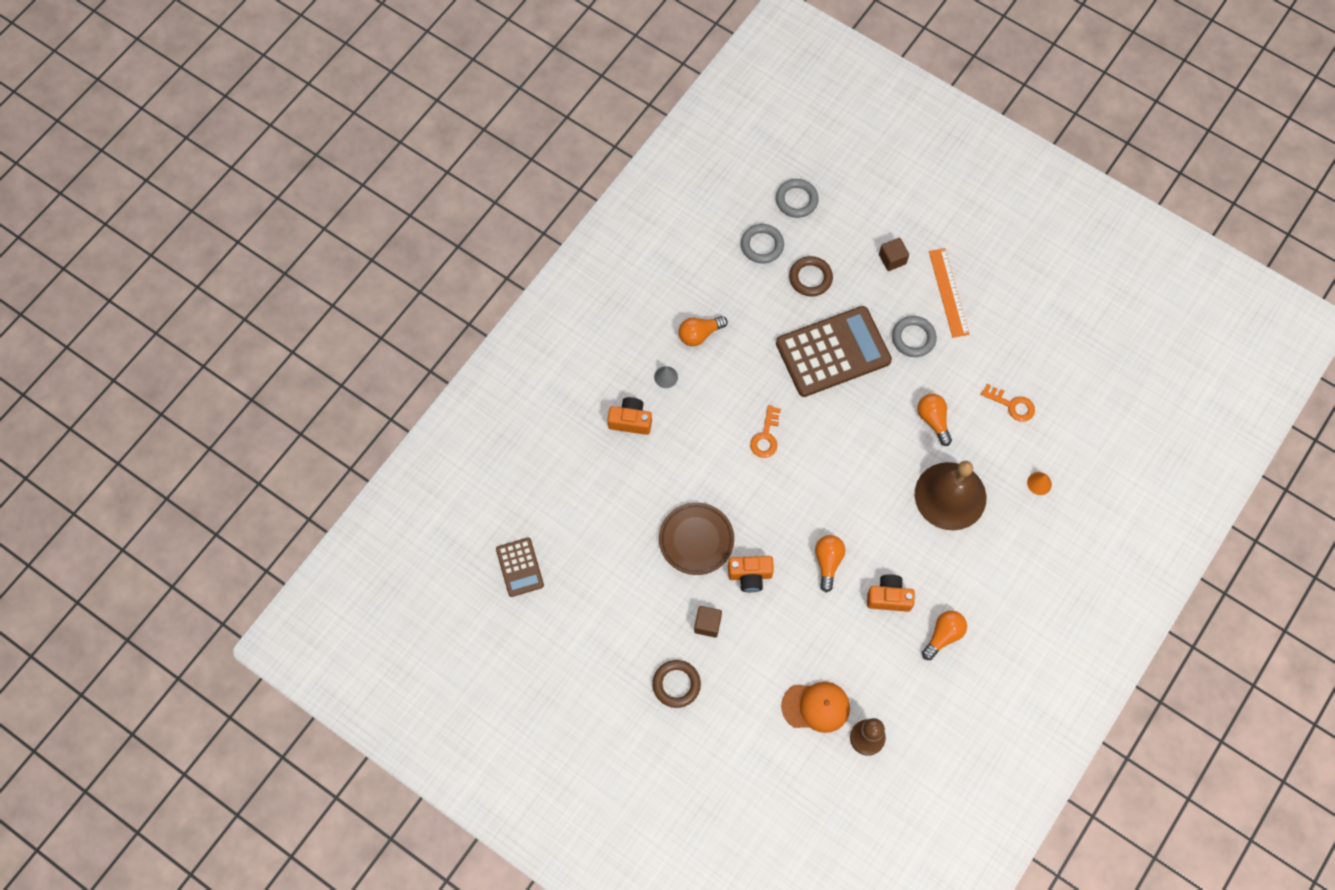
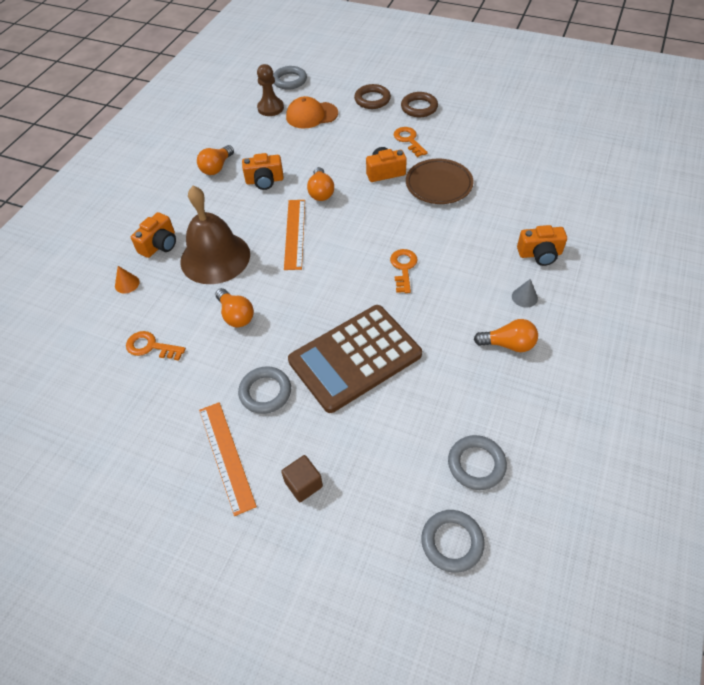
camera: 170 degrees right, 15 degrees down
brown calculator [496,538,544,597] -> none
orange light bulb [678,316,728,346] -> orange light bulb turned 45 degrees clockwise [474,319,538,352]
brown cube [694,606,722,637] -> orange key [394,127,428,157]
brown ring [789,256,833,296] -> brown ring moved to [354,84,391,109]
none -> orange camera [131,212,176,258]
none -> grey ring [273,66,307,90]
none -> orange ruler [284,200,305,270]

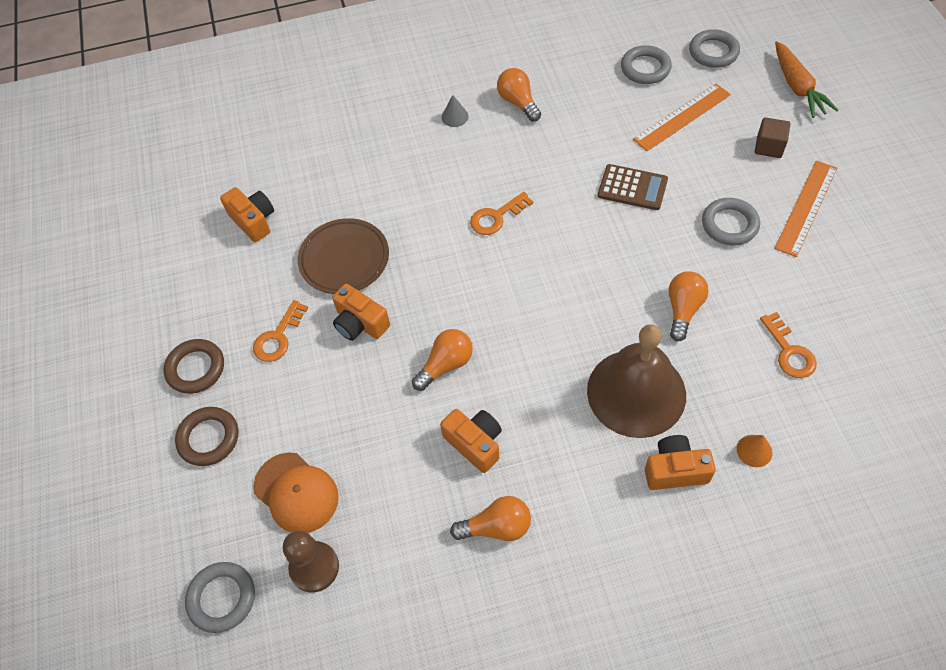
camera: 125 degrees left, 5 degrees up
orange ruler [284,200,305,270] -> orange ruler moved to [633,84,731,151]
brown calculator [288,305,422,413] -> brown calculator [598,164,668,210], size x0.51
orange camera [517,225,567,266] -> orange camera moved to [220,187,274,242]
none -> orange carrot [775,41,838,118]

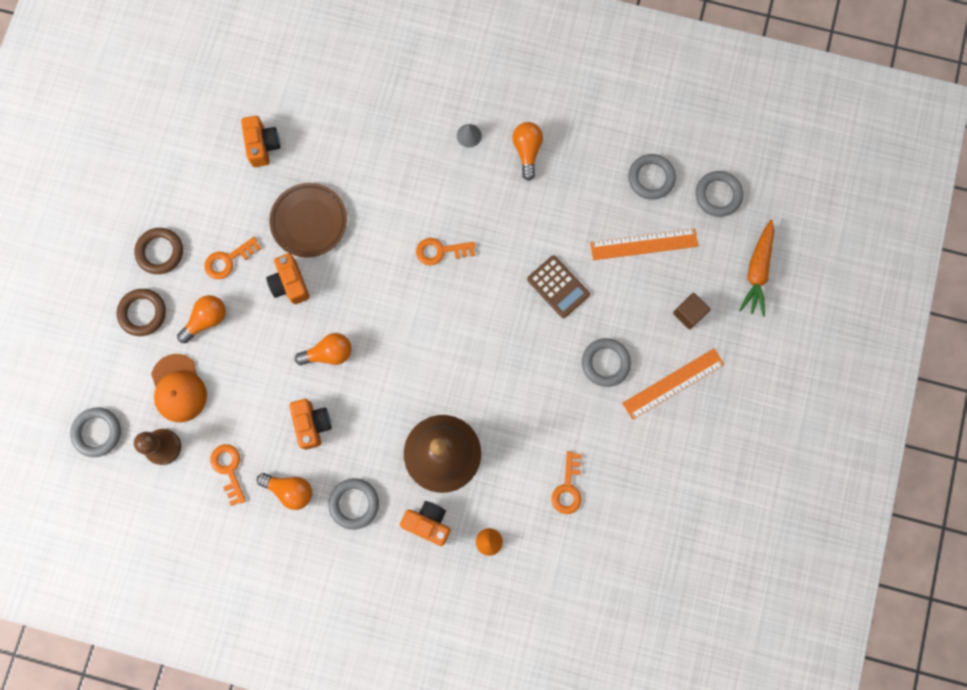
camera: 25 degrees right, 20 degrees up
orange light bulb [669,271,709,341] -> orange light bulb moved to [177,295,226,343]
none -> orange key [210,444,246,506]
none -> grey ring [328,478,379,530]

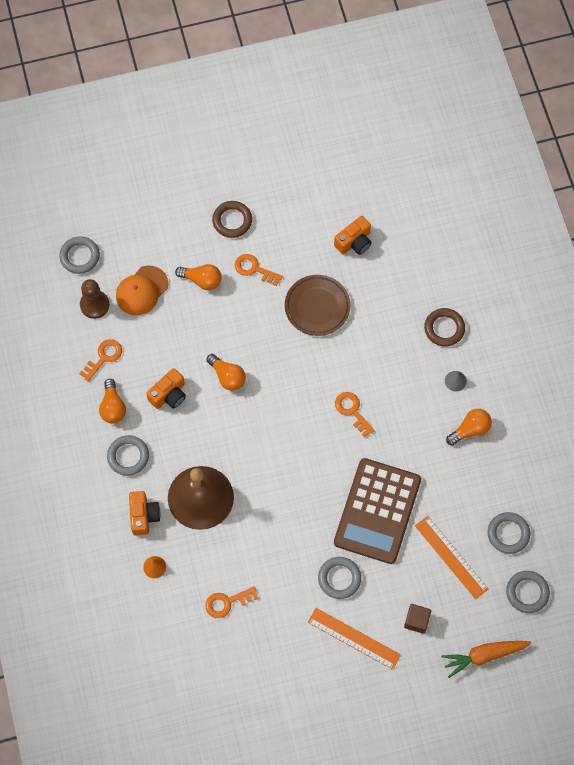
camera: 60 degrees right, 10 degrees down
brown ring [117,289,166,336] -> brown ring moved to [424,308,465,347]
orange camera [266,253,310,304] -> none
brown calculator [527,255,590,318] -> brown calculator [334,458,421,564], size x1.95

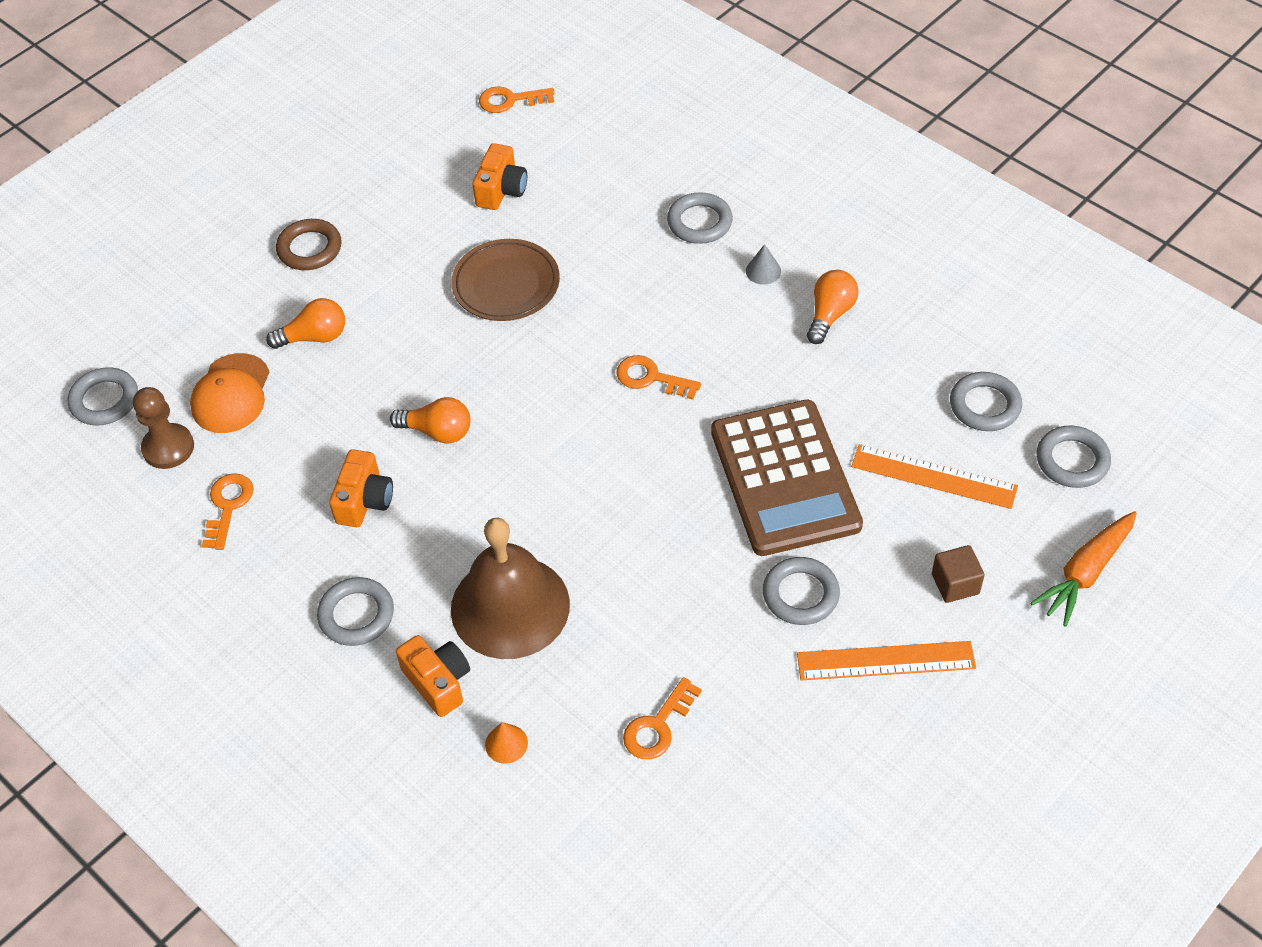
camera: 30 degrees left, 15 degrees down
orange light bulb [99,379,126,424] -> none
orange key [235,254,283,286] -> orange key moved to [479,86,555,113]
brown ring [424,308,465,347] -> grey ring [667,192,733,244]

